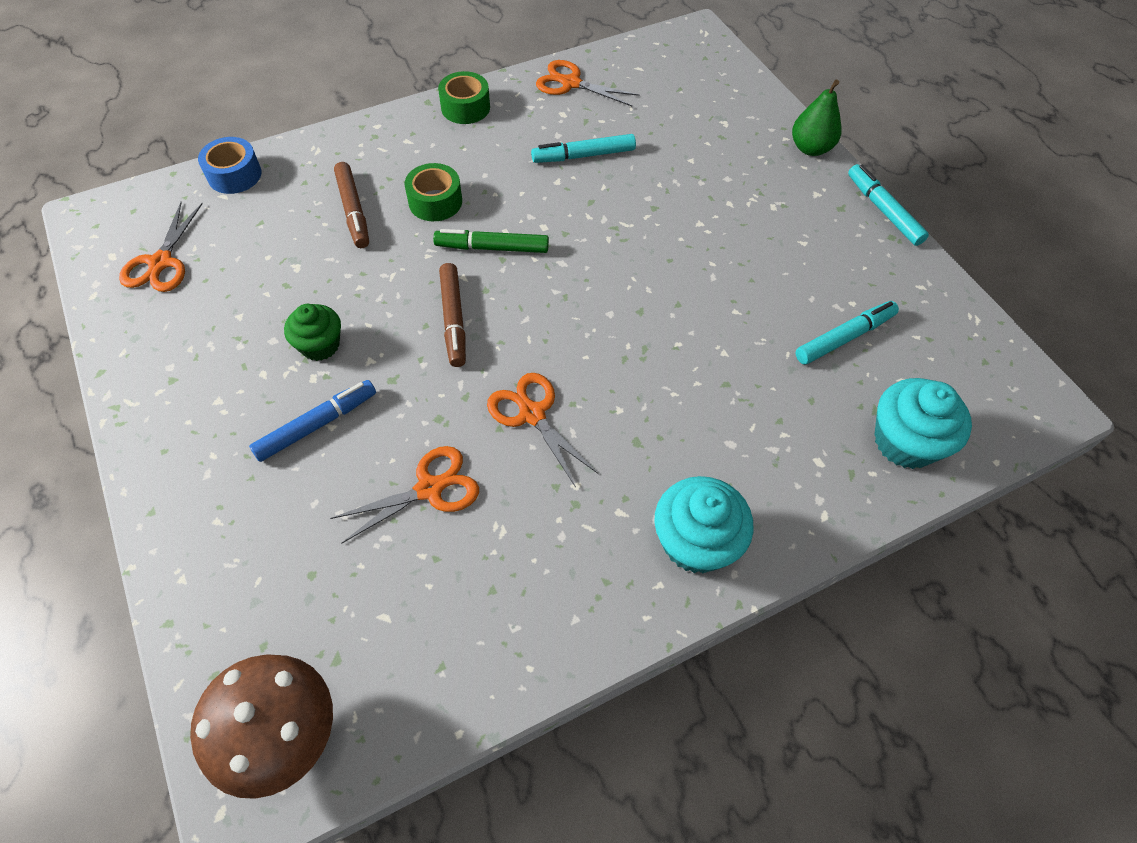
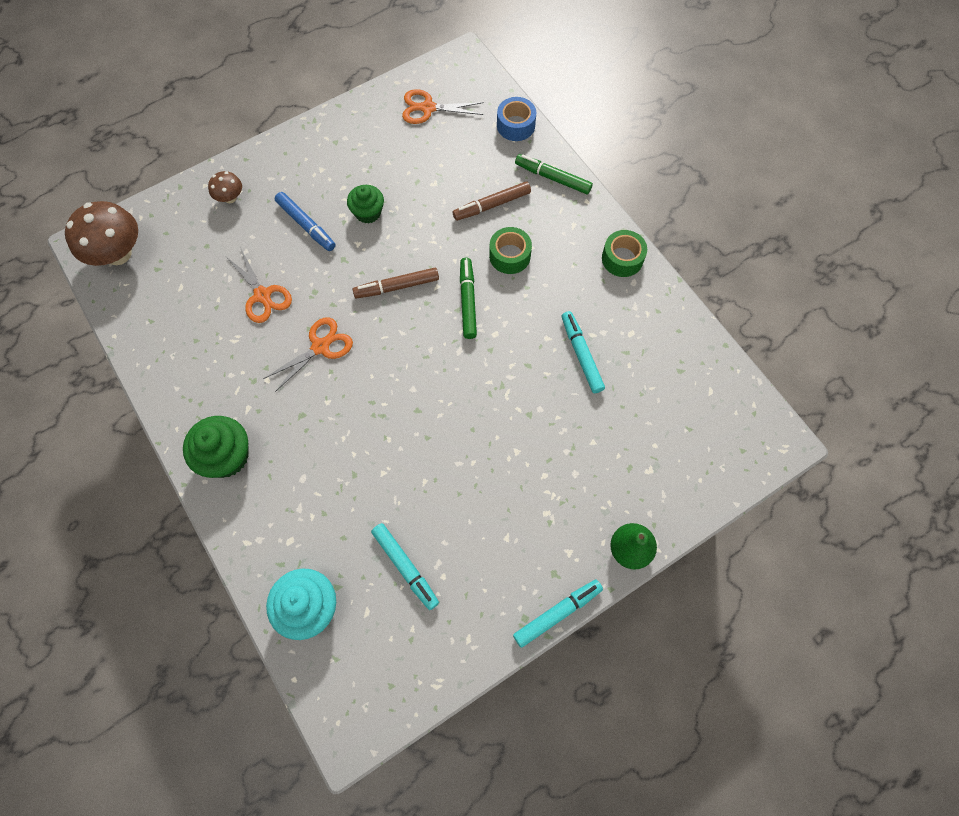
camera: 85 degrees right, 10 degrees up
orange scissors [536,60,639,106] -> none
turquoise cupcake [654,476,754,573] -> green cupcake [183,416,248,478]
none -> brown mushroom [208,171,242,203]
none -> green marker [515,154,593,194]

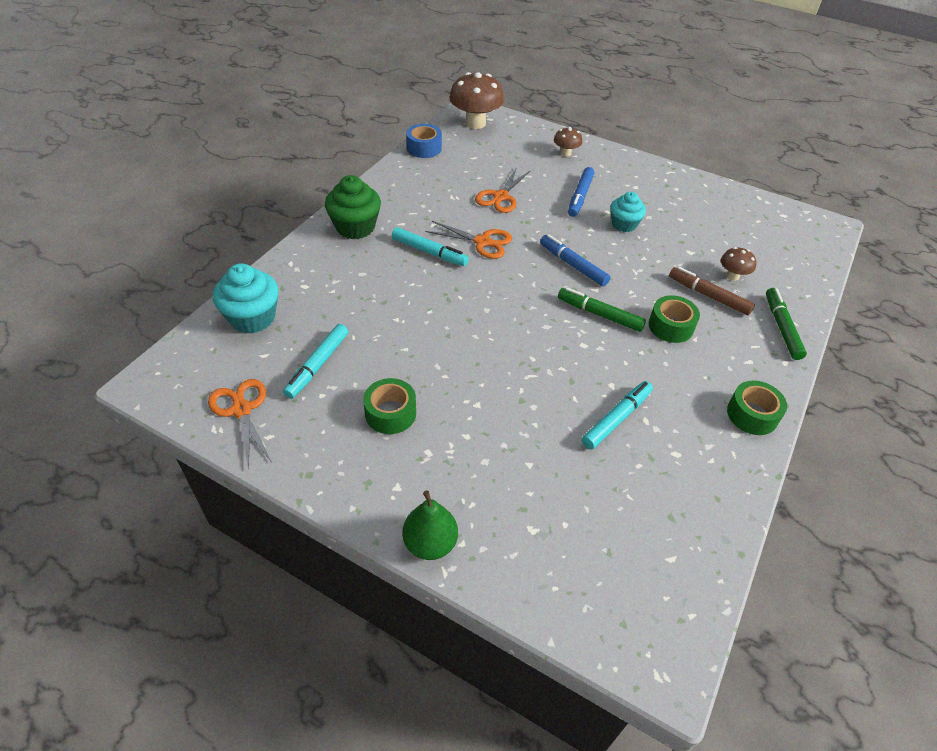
camera: 60 degrees right, 20 degrees down
green cupcake [347,185,384,224] -> turquoise cupcake [610,192,646,232]
brown marker [353,268,439,299] -> blue marker [540,235,610,286]
orange scissors [402,89,484,124] -> orange scissors moved to [208,379,271,470]
green marker [460,258,477,339] -> green marker turned 120 degrees counterclockwise [558,287,646,332]
blue tape [497,97,536,141] -> blue tape moved to [406,124,442,158]
turquoise marker [513,580,603,648] -> turquoise marker moved to [392,227,469,266]
none -> green tape [363,378,416,434]
none -> brown mushroom [721,247,756,281]

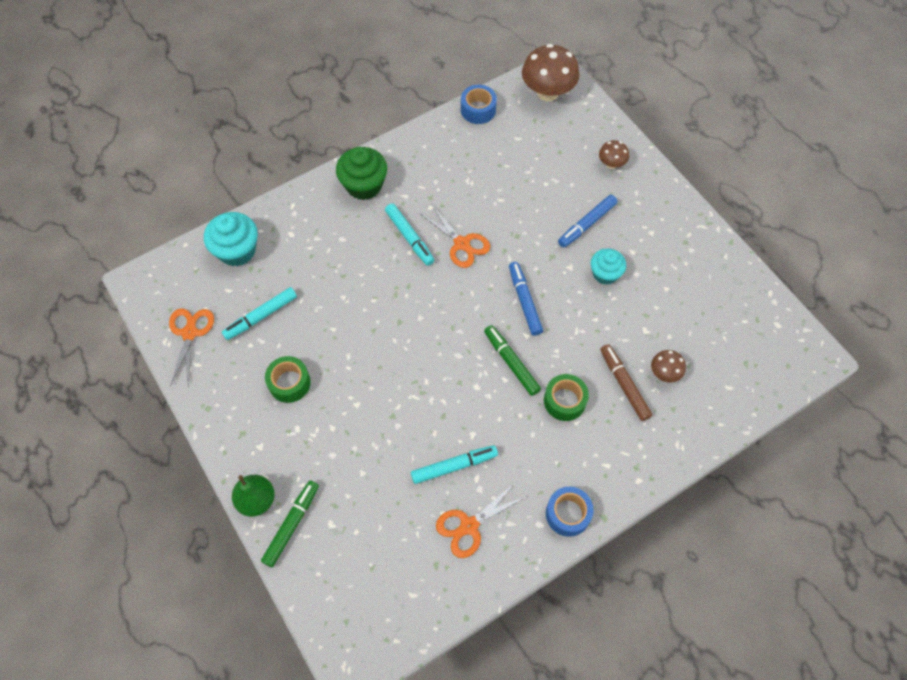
camera: 30 degrees right, 15 degrees up
orange scissors [475,167,531,213] -> orange scissors moved to [436,483,527,558]
green tape [727,381,787,435] -> blue tape [546,487,594,537]
green marker [766,288,807,360] -> green marker moved to [261,481,319,567]

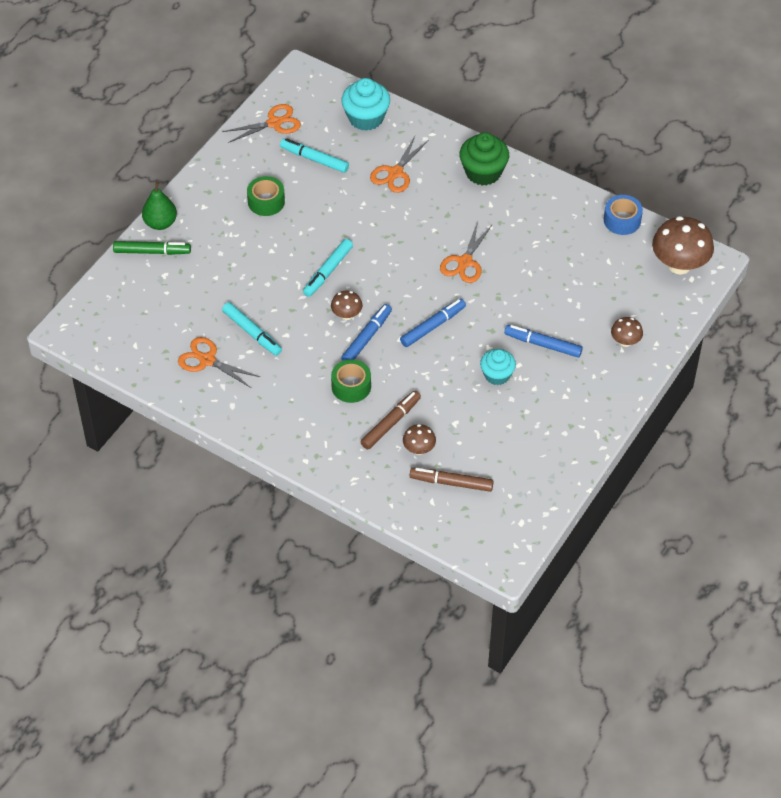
camera: 65 degrees right, 10 degrees down
turquoise marker [385,203,434,266] -> turquoise marker moved to [303,239,353,297]
green marker [484,325,541,396] -> blue marker [341,304,392,361]
blue tape [546,487,594,537] -> none
none -> brown mushroom [331,290,362,320]
none -> orange scissors [370,136,429,193]
none -> brown marker [410,468,494,492]

